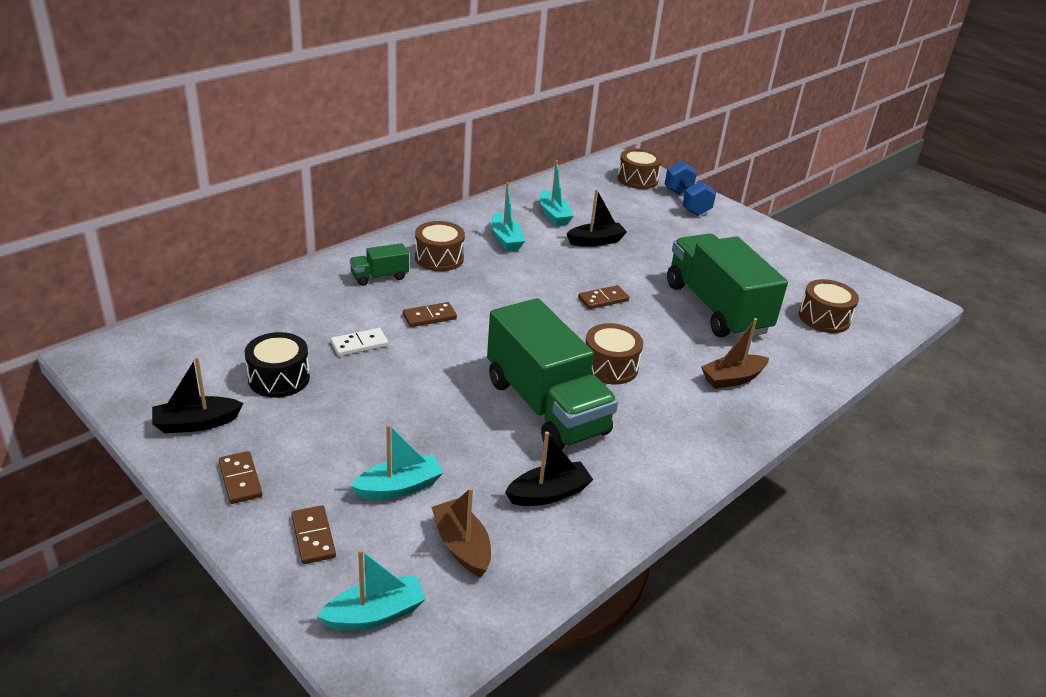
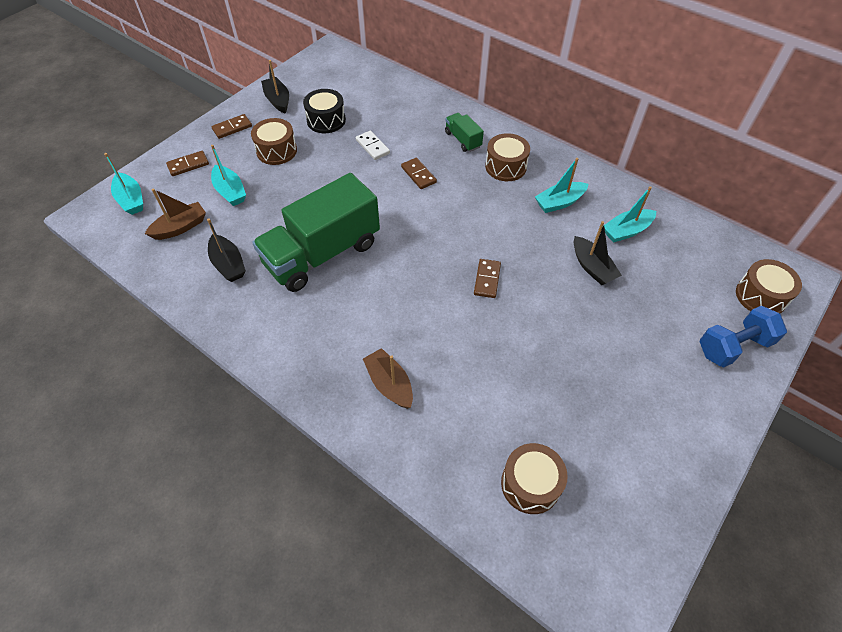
camera: 85 degrees right, 20 degrees up
brown domino [578,285,629,309] -> brown domino turned 45 degrees clockwise [474,259,501,298]
brown drum [586,323,643,384] -> brown drum moved to [251,118,297,165]
green truck [667,234,788,339] -> none

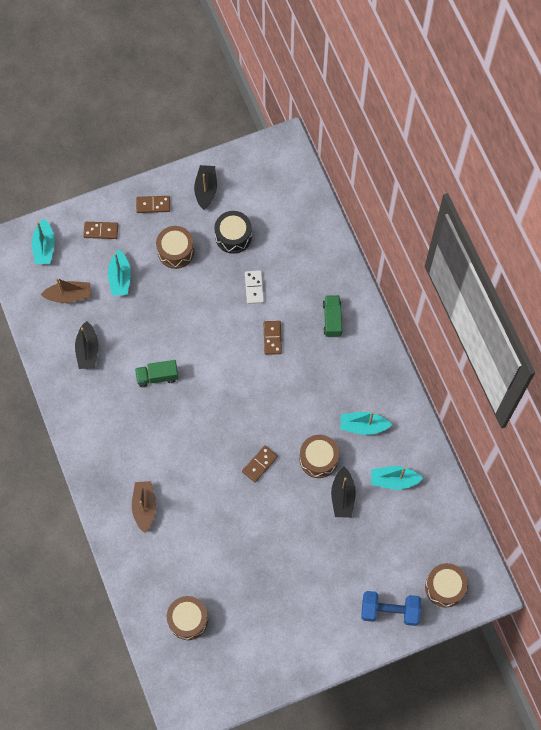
camera: 30 degrees right, 15 degrees up
green truck [252,173,380,292] -> green truck [135,360,179,387], size x0.43
brown drum [485,133,530,181] -> brown drum moved to [299,435,339,478]

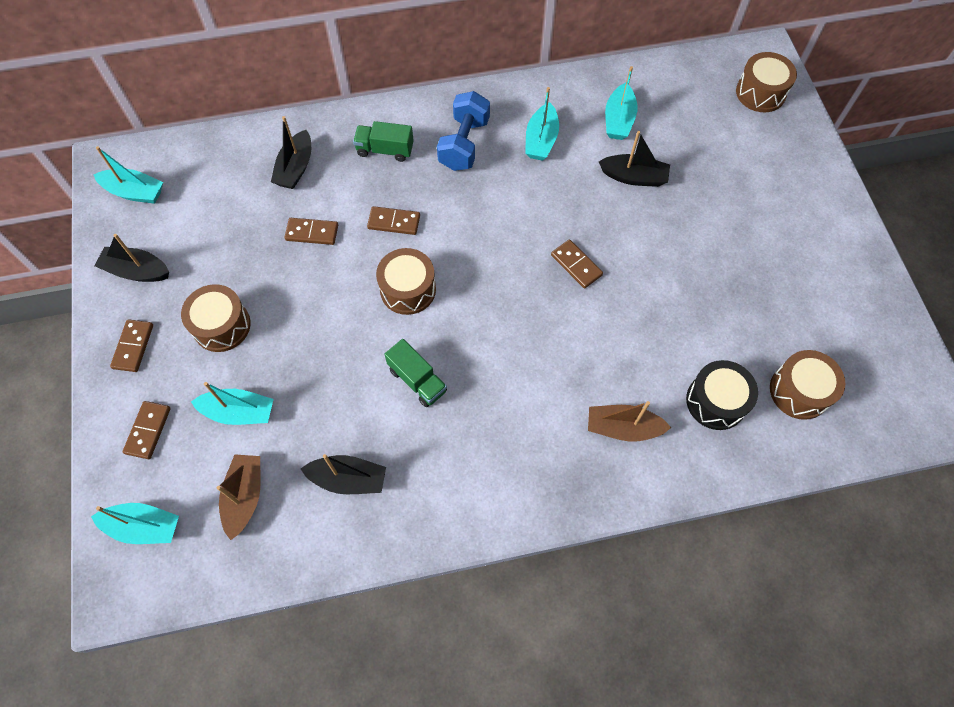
camera: 80 degrees left, 5 degrees down
green truck [135,360,179,387] -> green truck turned 45 degrees counterclockwise [384,339,447,407]
black drum [214,211,252,254] -> black drum moved to [686,360,758,430]
white domino [245,270,264,304] -> brown domino [284,218,338,245]
brown drum [299,435,339,478] -> brown drum moved to [376,248,436,315]
blue dumbbell [361,591,421,626] -> blue dumbbell moved to [437,91,490,171]
none -> turquoise boat [94,146,163,204]
none -> black boat [271,116,311,189]

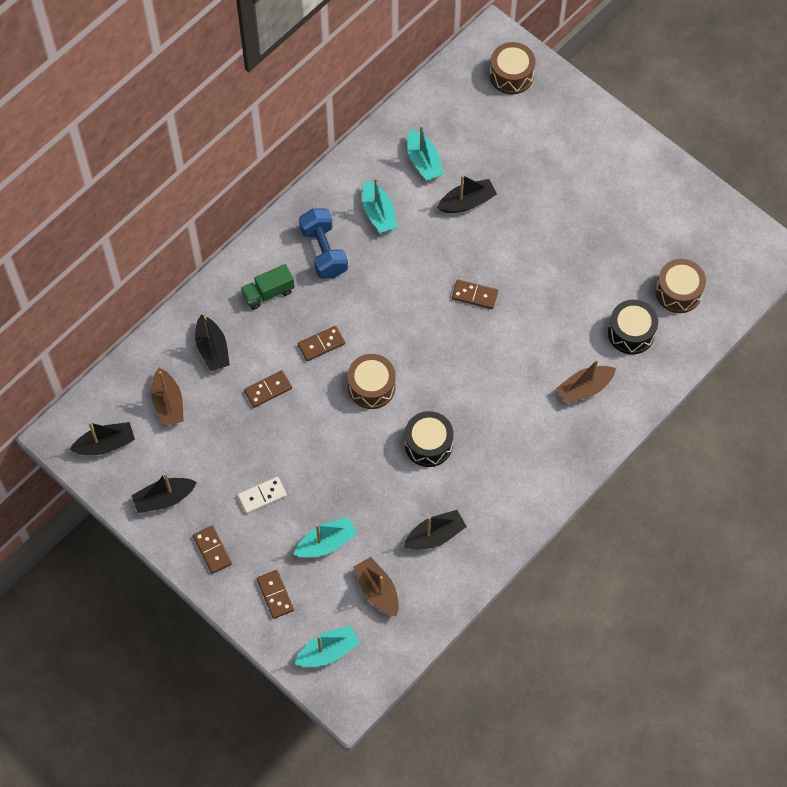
camera: 35 degrees left, 0 degrees up
turquoise boat [94,146,163,204] -> black boat [70,422,135,455]
brown drum [181,284,251,352] -> white domino [237,477,287,514]
green truck [384,339,447,407] -> black drum [405,411,453,467]
none -> brown boat [151,368,184,426]

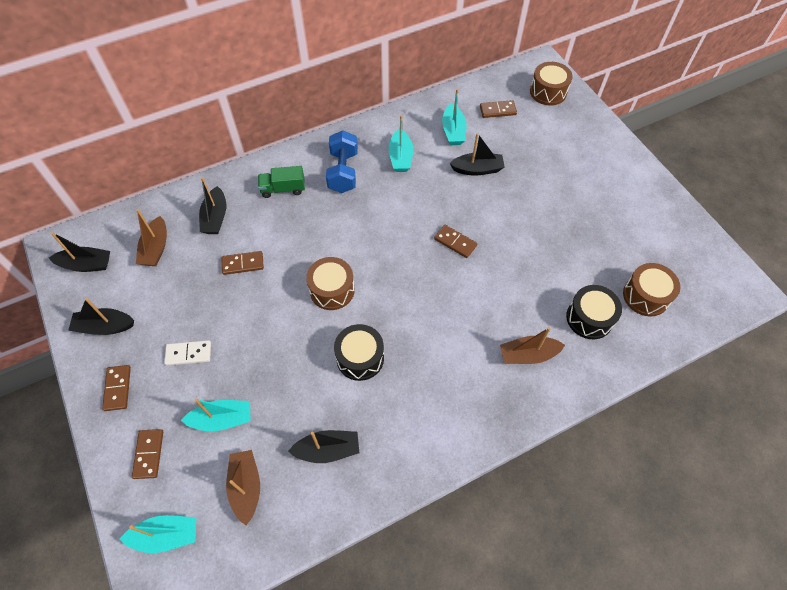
camera: 20 degrees right, 5 degrees down
brown domino [298,326,345,361] -> brown domino moved to [480,100,517,118]

